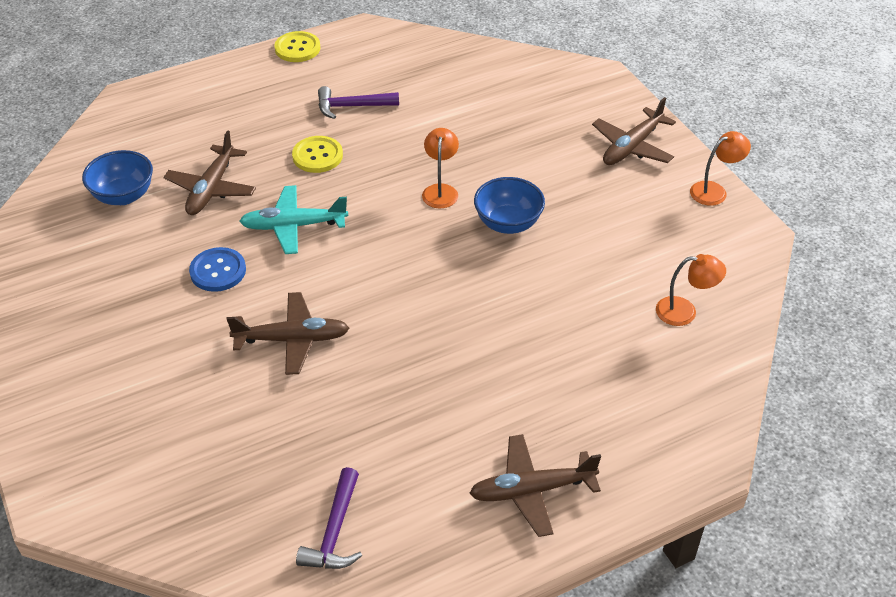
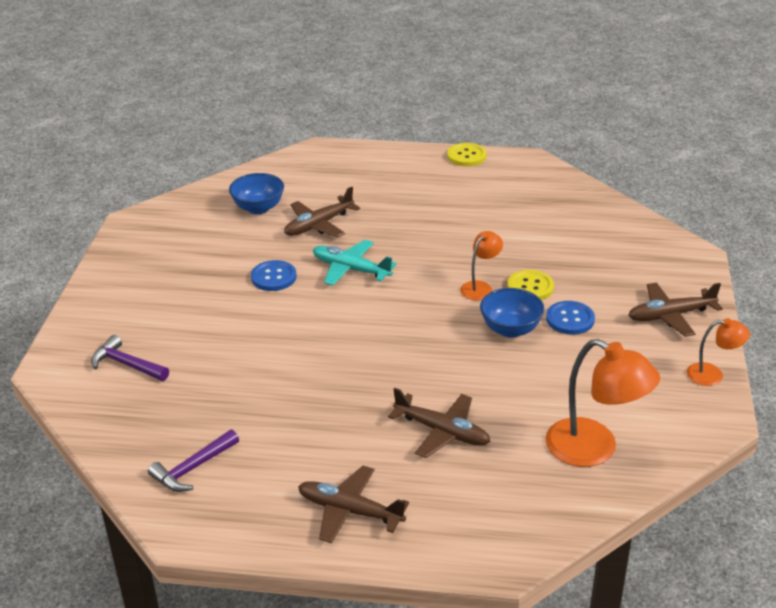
camera: 35 degrees right, 10 degrees down
brown plane [227,292,349,375] -> brown plane moved to [388,388,490,458]
yellow button [292,136,343,173] -> yellow button moved to [507,270,554,300]
purple hammer [318,86,399,119] -> purple hammer moved to [91,335,169,381]
orange lamp [656,254,726,326] -> orange lamp [545,339,660,467], size x1.84
none -> blue button [546,301,595,335]

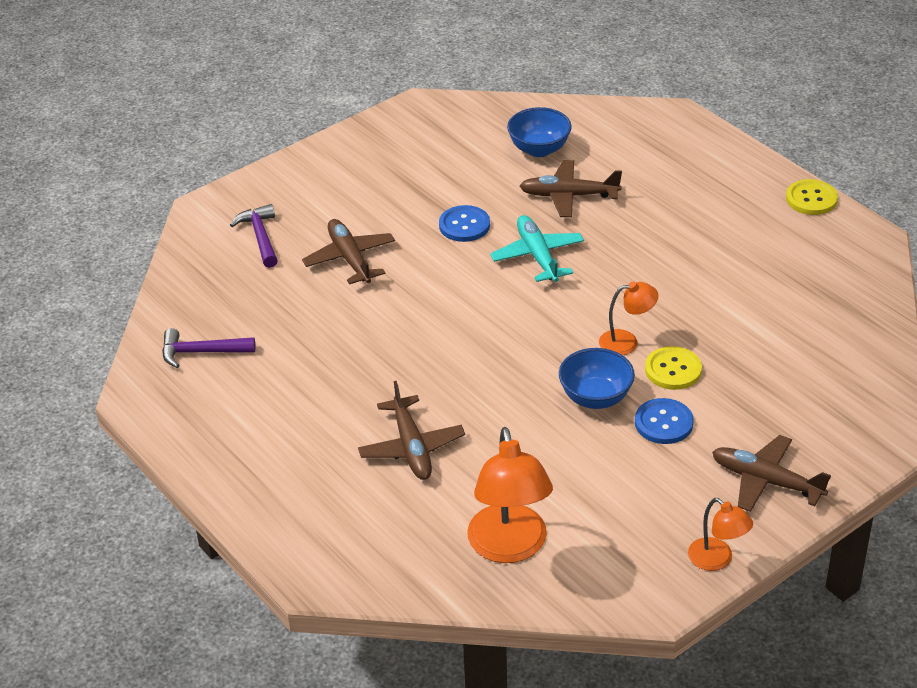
camera: 45 degrees right, 5 degrees up
brown plane [298,466,409,543] -> brown plane moved to [302,219,395,284]

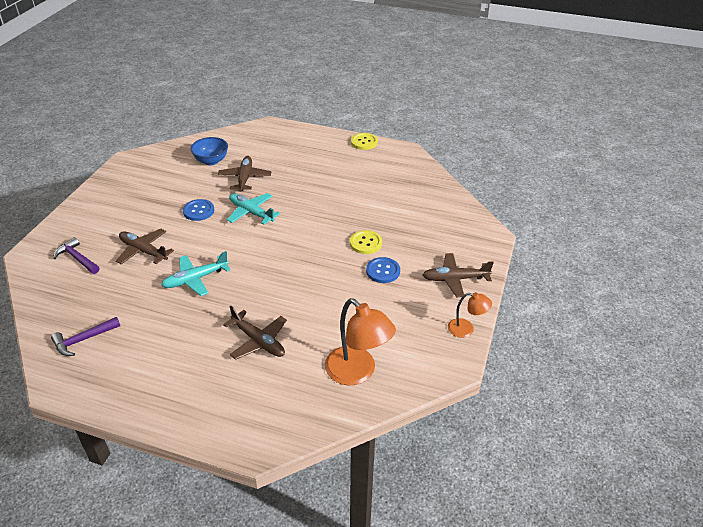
camera: 35 degrees left, 0 degrees up
brown plane [520,160,622,217] -> brown plane turned 120 degrees clockwise [218,156,272,192]
blue bowl [559,348,635,409] -> none
orange lamp [599,281,659,355] -> none
none -> turquoise plane [161,251,230,296]

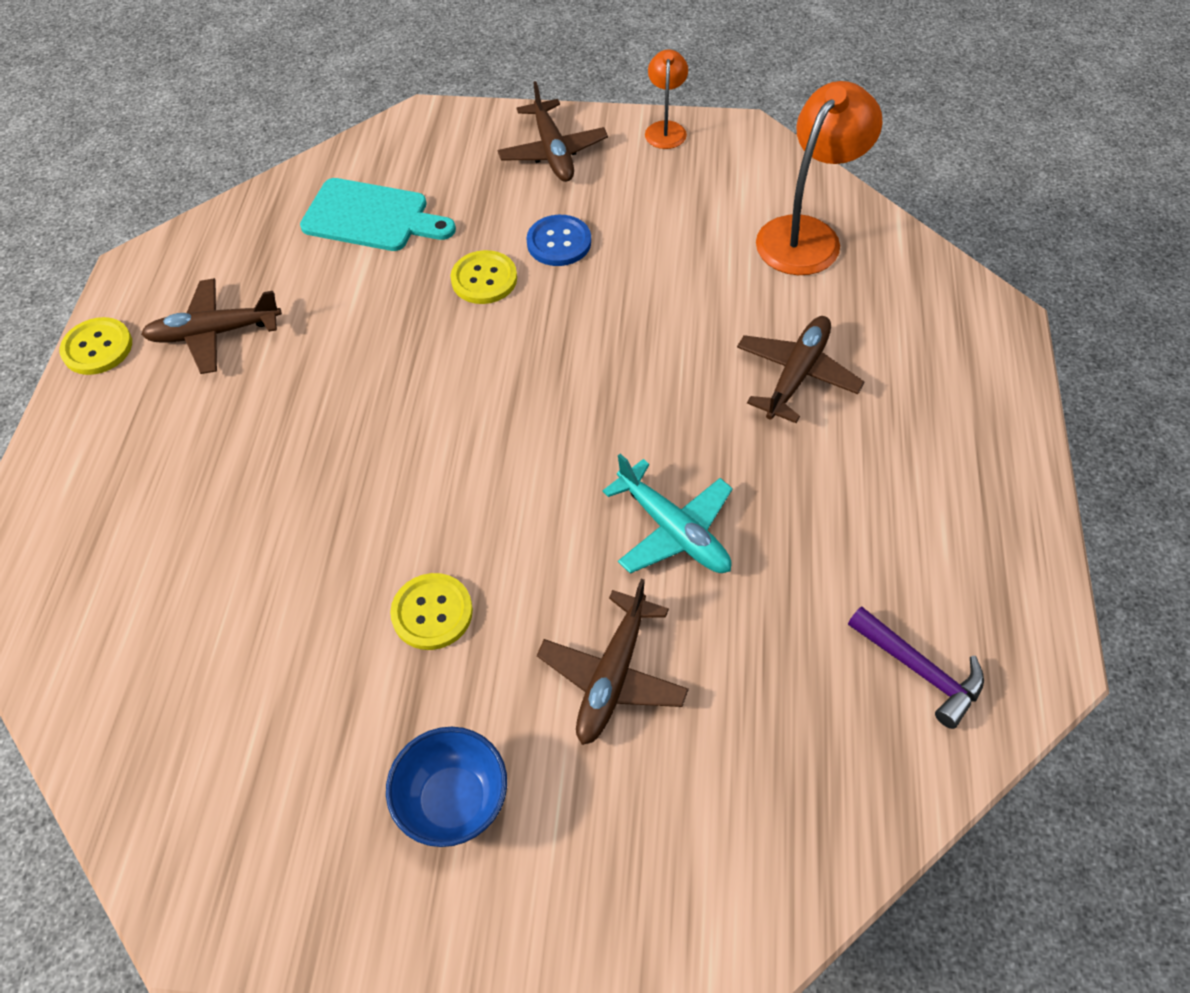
camera: 100 degrees left, 15 degrees up
purple hammer [53,237,100,274] -> none
blue button [183,199,214,221] -> yellow button [390,573,473,650]
blue bowl [190,137,228,165] -> blue bowl moved to [386,727,507,847]
brown plane [218,156,272,192] -> brown plane moved to [141,278,282,374]
turquoise plane [227,193,280,225] -> none
none -> turquoise cutting board [300,178,456,251]

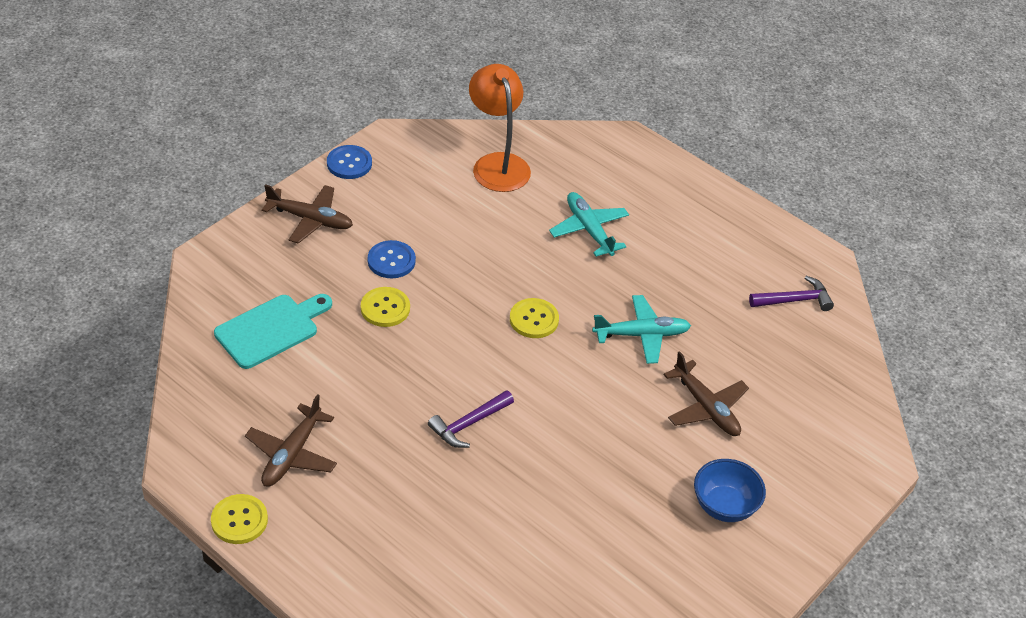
camera: 60 degrees left, 10 degrees down
yellow button [390,573,473,650] -> yellow button moved to [510,298,559,338]
orange lamp [645,49,688,149] -> blue button [327,145,372,179]
brown plane [737,316,864,423] -> turquoise plane [549,192,629,257]
none -> purple hammer [428,390,514,448]

